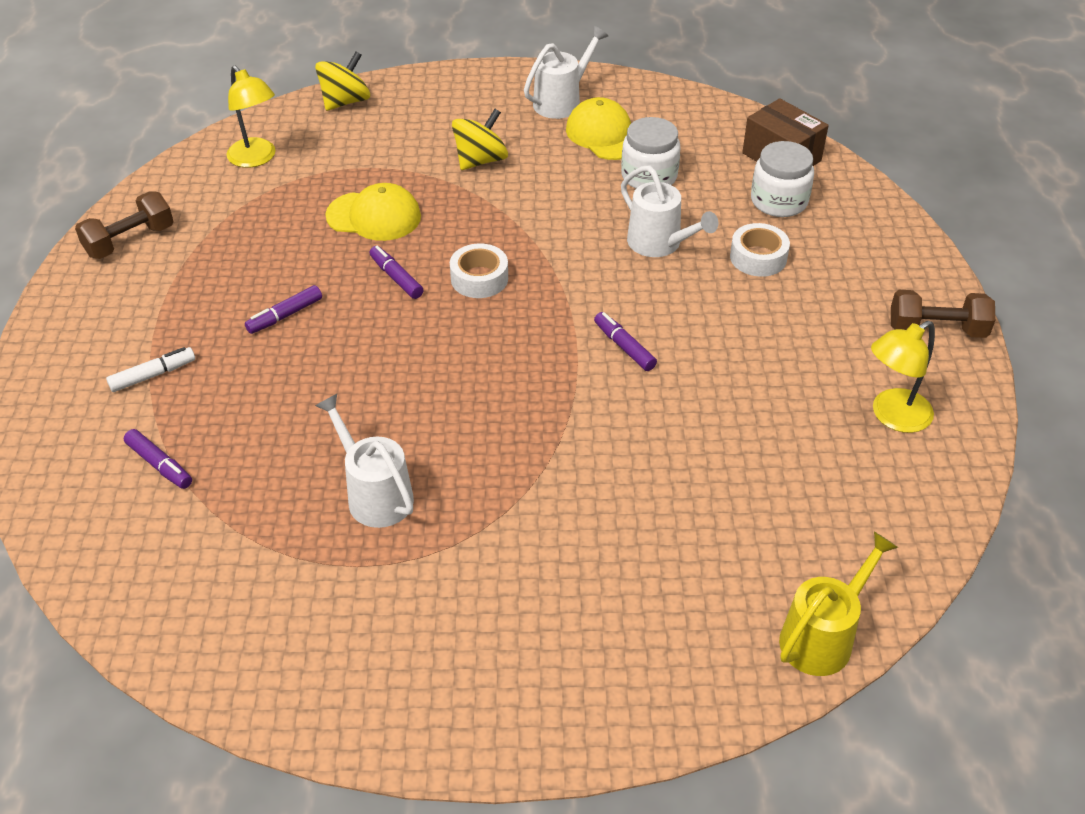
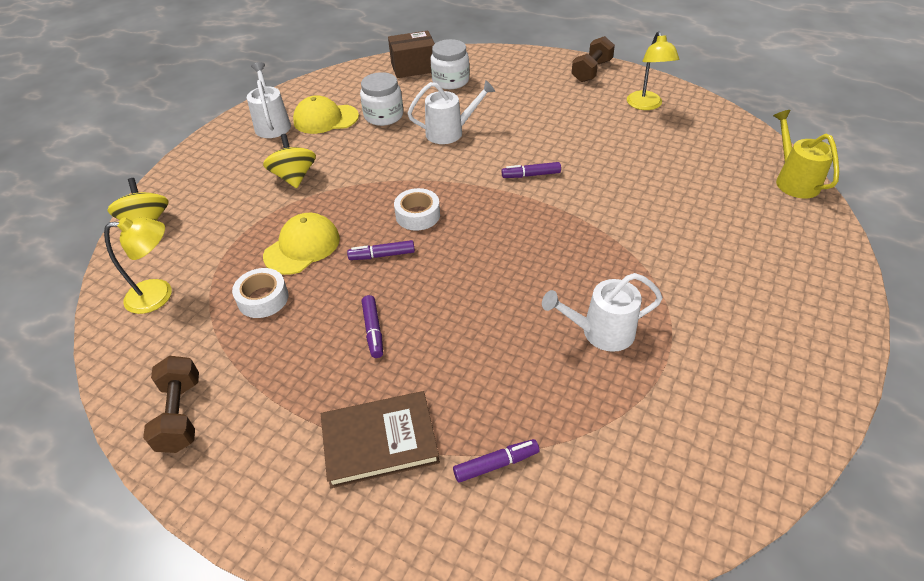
camera: 60 degrees left, 0 degrees up
white marker [106,347,195,392] -> brown book [321,391,440,488]
white tape [730,223,790,277] -> white tape moved to [232,268,288,318]

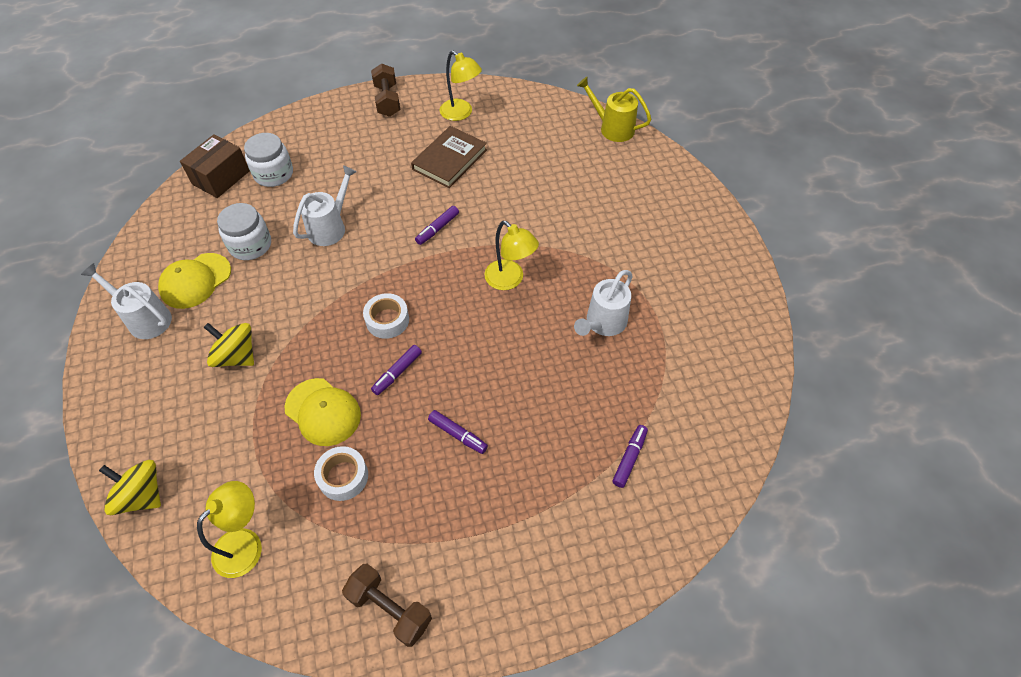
camera: 45 degrees left, 10 degrees up
yellow cap [263,213,340,275] -> yellow cap turned 135 degrees clockwise [284,378,361,446]
brown book [321,391,440,488] -> brown book moved to [411,126,487,188]
none -> yellow lamp [484,221,539,290]

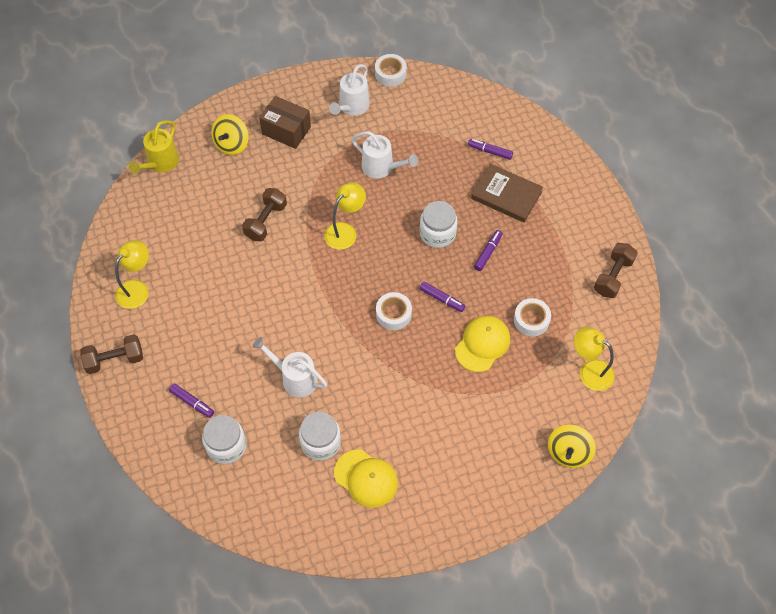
camera: 95 degrees left, 5 degrees up
white watering can [81,263,172,339] -> white watering can moved to [329,64,370,116]
brown box [180,134,250,198] -> brown box moved to [259,96,311,149]
yellow spinning top [203,323,254,367] -> yellow spinning top moved to [211,114,249,155]
brown book [411,126,487,188] -> brown book moved to [471,164,543,223]
purple marker [415,206,459,245] -> purple marker moved to [169,383,214,418]
none -> brown dumbbell [242,188,287,241]
none -> white tape [375,54,407,87]
none -> white jar [419,201,458,248]

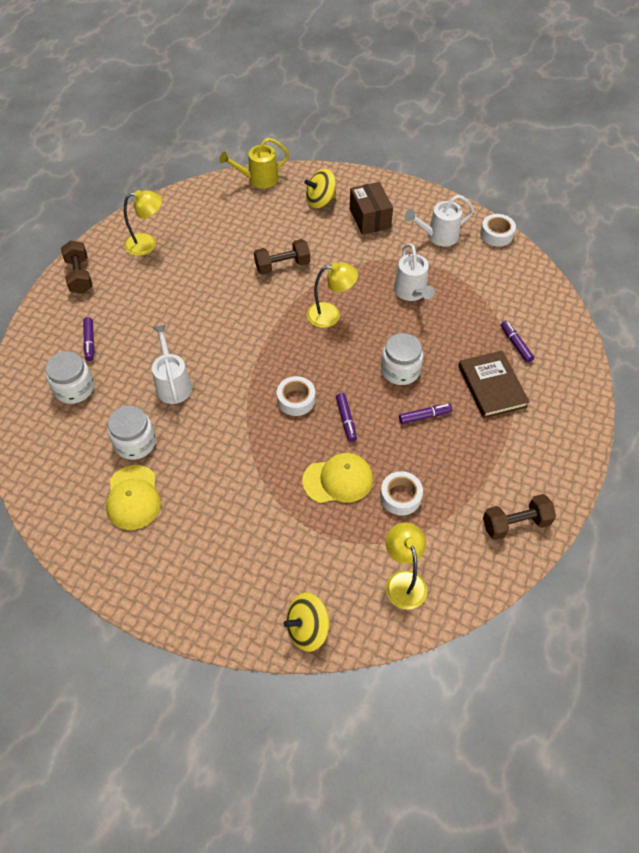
camera: 45 degrees right, 5 degrees down
brown dumbbell [81,334,143,374] -> brown dumbbell turned 45 degrees clockwise [61,240,93,294]

